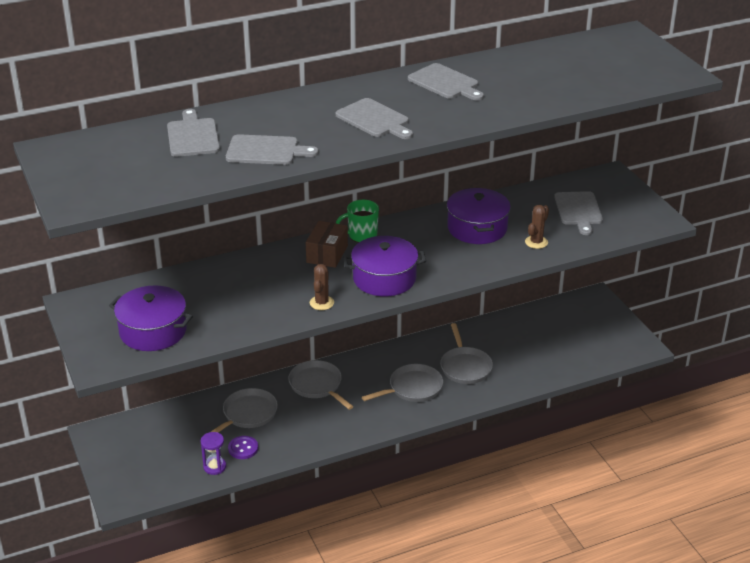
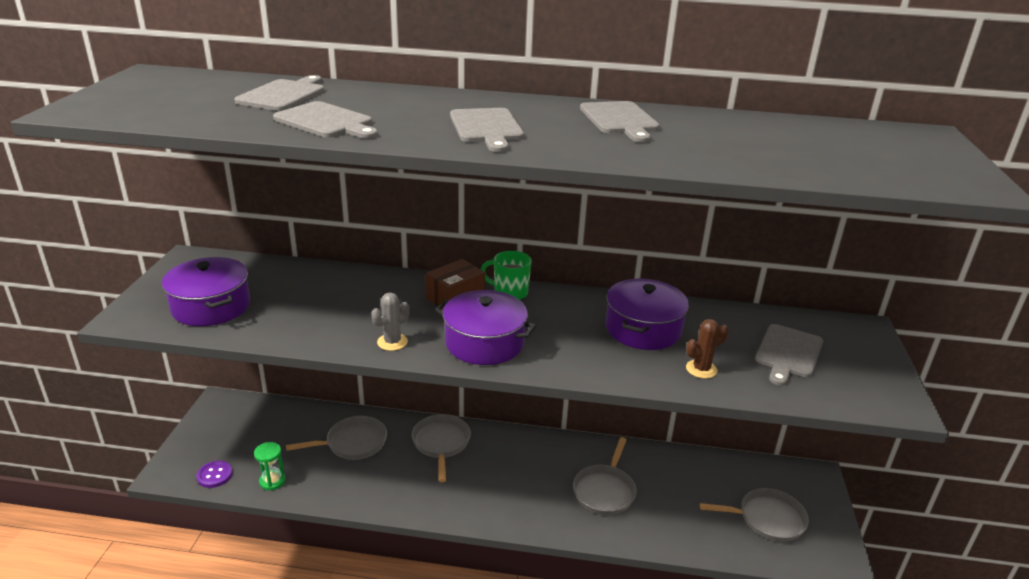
camera: 30 degrees right, 5 degrees down
purple hourglass [201,432,226,475] -> green hourglass [254,442,286,491]
purple button [228,436,258,459] -> purple button moved to [196,461,233,488]
brown cactus [310,264,334,310] -> grey cactus [371,292,410,351]
grey pan [362,364,443,402] -> grey pan moved to [700,488,809,542]

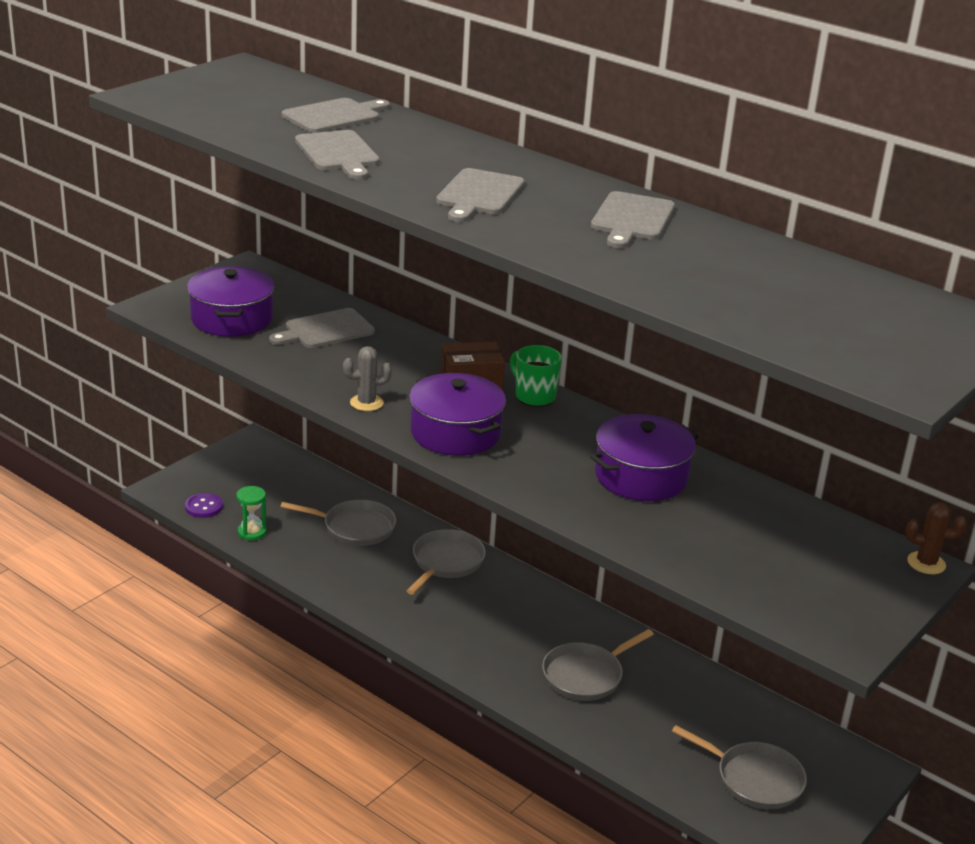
camera: 30 degrees right, 0 degrees up
brown cactus [686,319,729,379] -> brown cactus moved to [905,502,967,574]
grey cutting board [755,324,823,386] -> grey cutting board moved to [269,308,375,348]

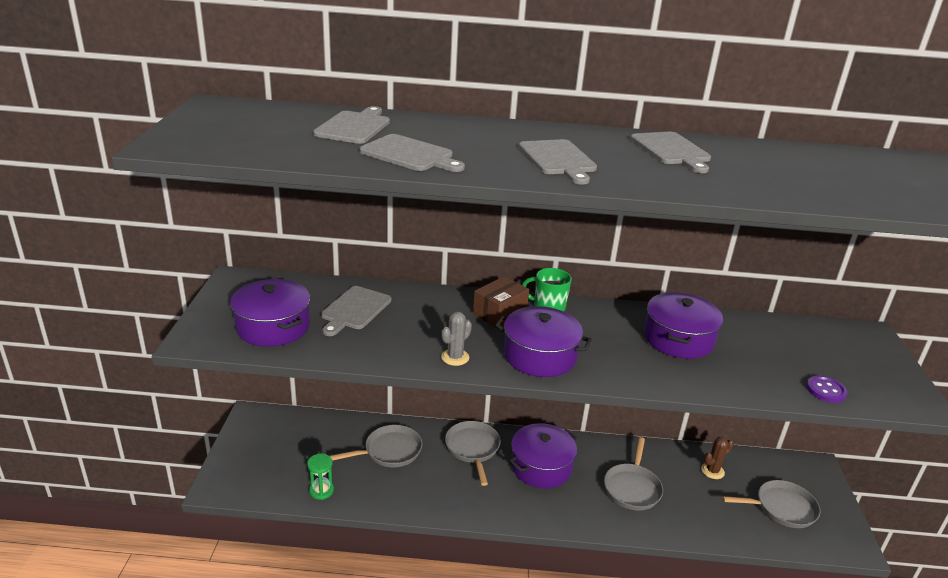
camera: 35 degrees left, 0 degrees up
purple button [185,493,223,518] -> purple button moved to [806,376,847,403]
brown cactus [905,502,967,574] -> brown cactus moved to [701,437,734,479]
none -> purple pot [509,423,577,488]

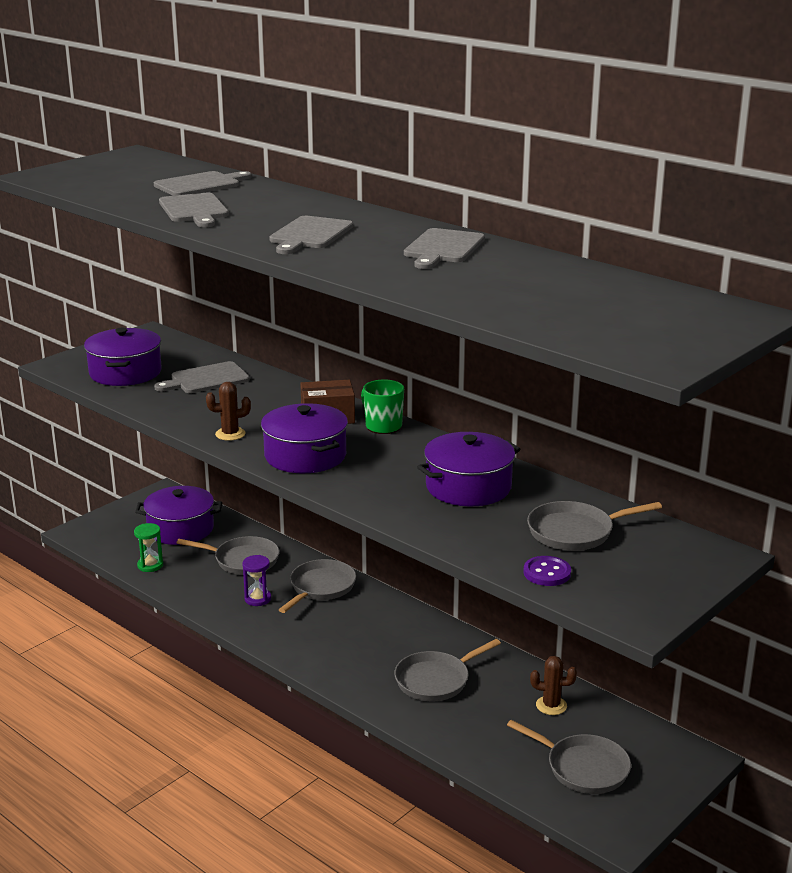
camera: 40 degrees right, 5 degrees down
grey cactus [441,311,472,366] -> brown cactus [206,382,251,441]
purple pot [509,423,577,488] -> purple pot moved to [135,486,222,545]
none -> purple hourglass [242,555,271,606]
none -> grey pan [527,501,662,551]

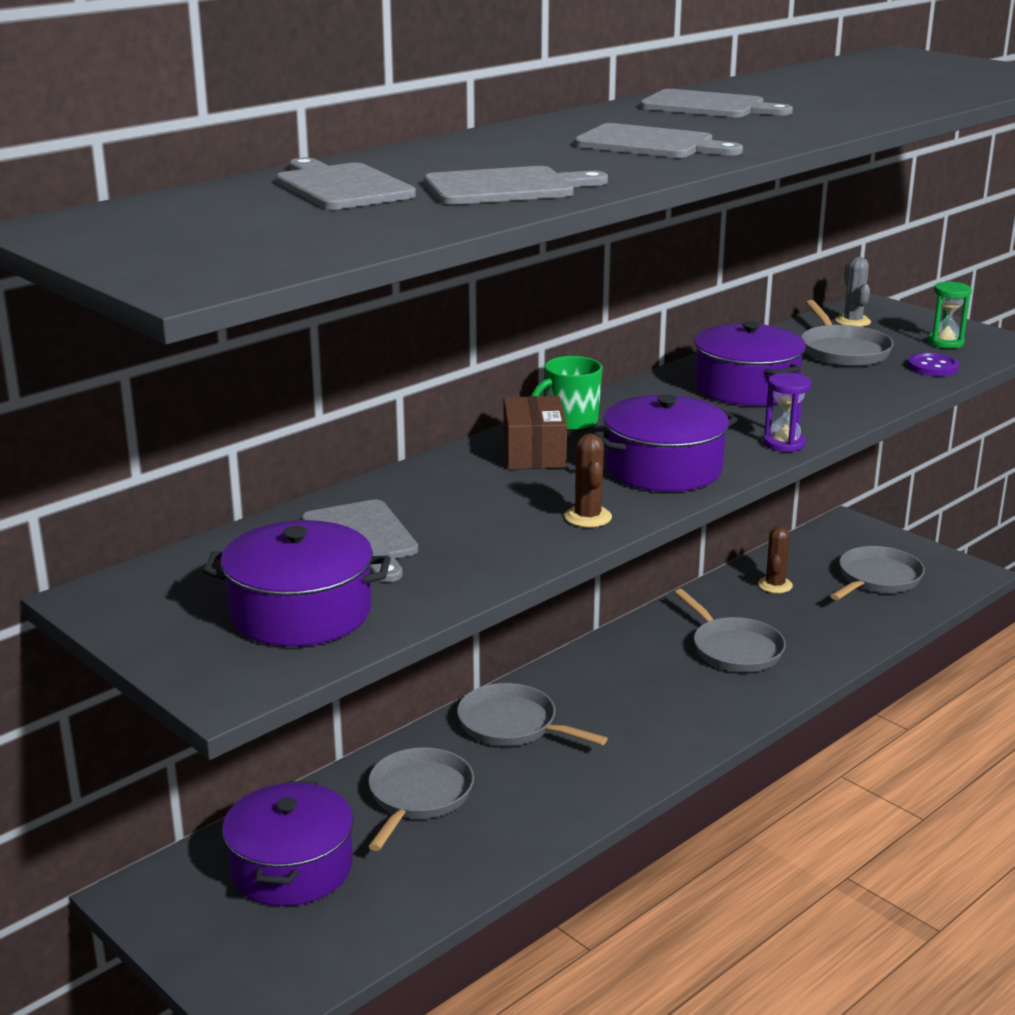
camera: 85 degrees left, 0 degrees up
green hourglass [134,523,163,572] -> green hourglass moved to [928,281,972,349]
purple hourglass [242,555,271,606] -> purple hourglass moved to [763,373,811,452]
none -> grey cactus [835,257,871,327]

